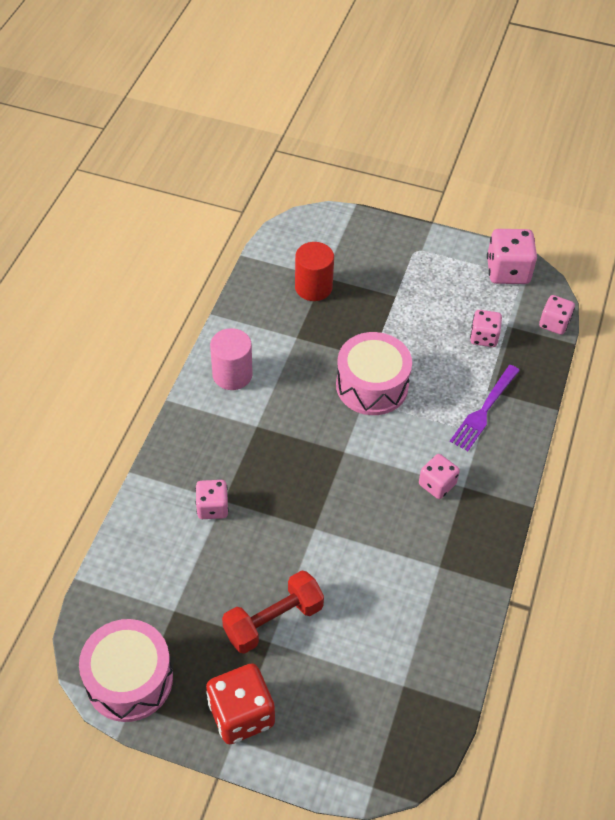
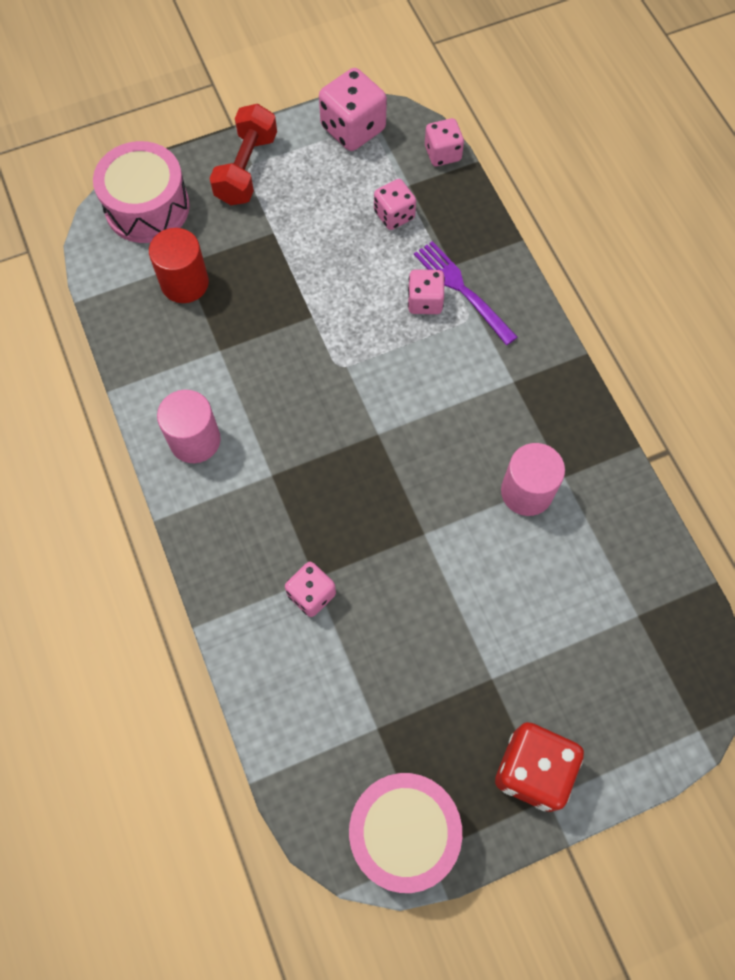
camera: 40 degrees left, 15 degrees up
red dumbbell [222,570,324,654] -> red dumbbell moved to [210,104,277,205]
pink drum [336,332,412,415] -> pink drum moved to [93,141,190,243]
pink dice [419,454,460,499] -> pink dice moved to [408,269,445,314]
purple fork [450,365,520,451] -> purple fork turned 150 degrees clockwise [414,241,517,345]
none -> pink cylinder [501,443,565,516]

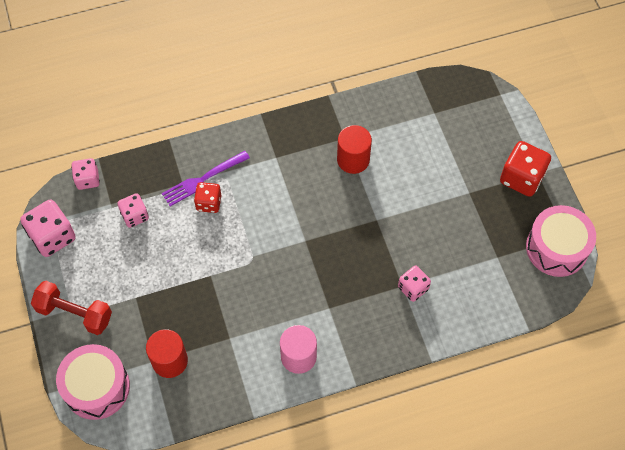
camera: 85 degrees left, 5 degrees down
pink dice [408,269,445,314] -> red dice [194,182,222,213]
pink cylinder [501,443,565,516] -> red cylinder [337,125,372,174]

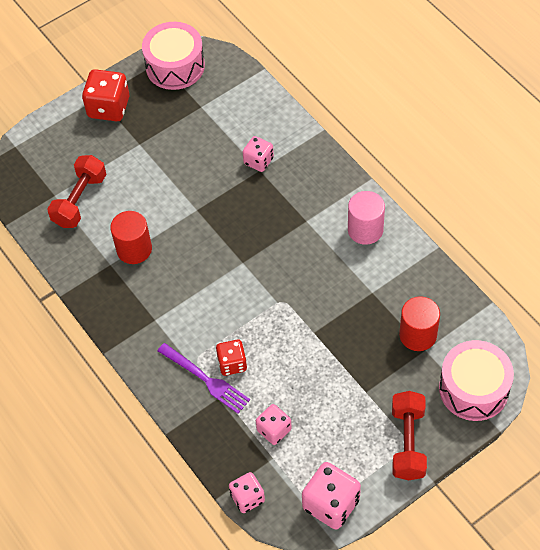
camera: 105 degrees left, 5 degrees down
none -> red dumbbell [47,155,106,228]

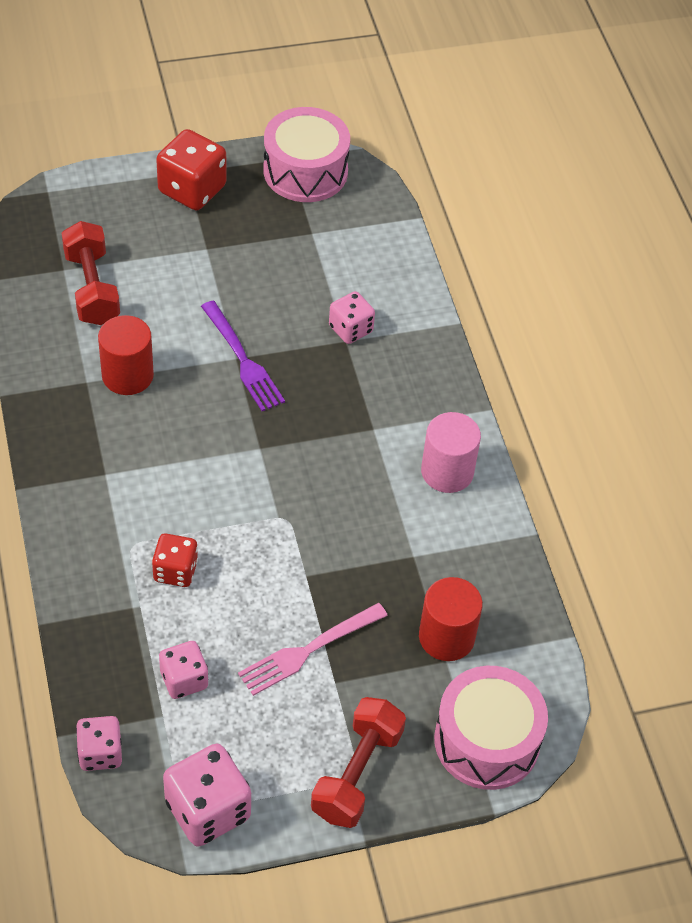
camera: 15 degrees right, 5 degrees down
red dumbbell [47,155,106,228] -> red dumbbell turned 60 degrees counterclockwise [62,221,120,325]
purple fork [157,343,250,414] -> purple fork moved to [201,301,285,411]
none -> pink fork [238,603,388,696]

